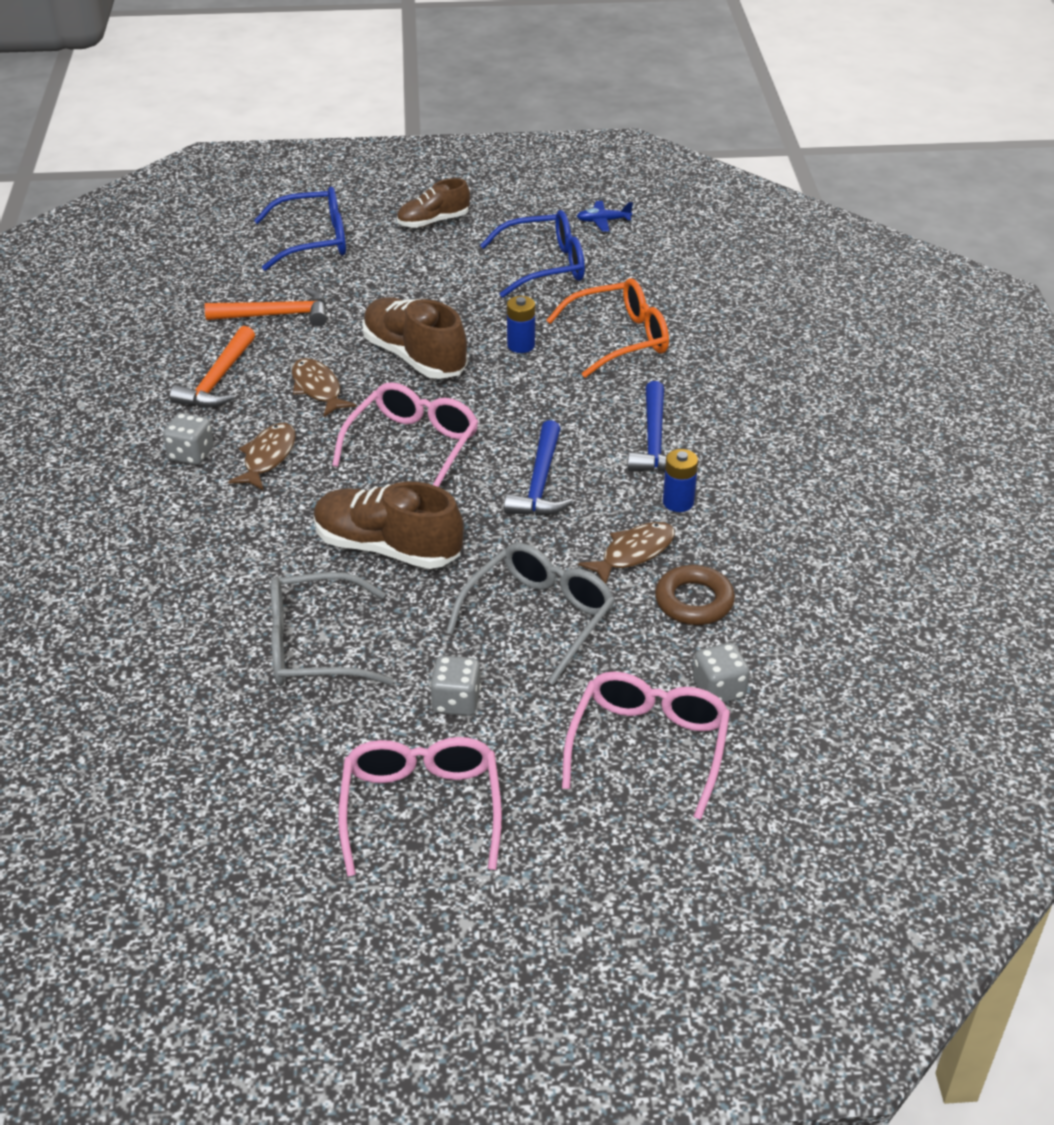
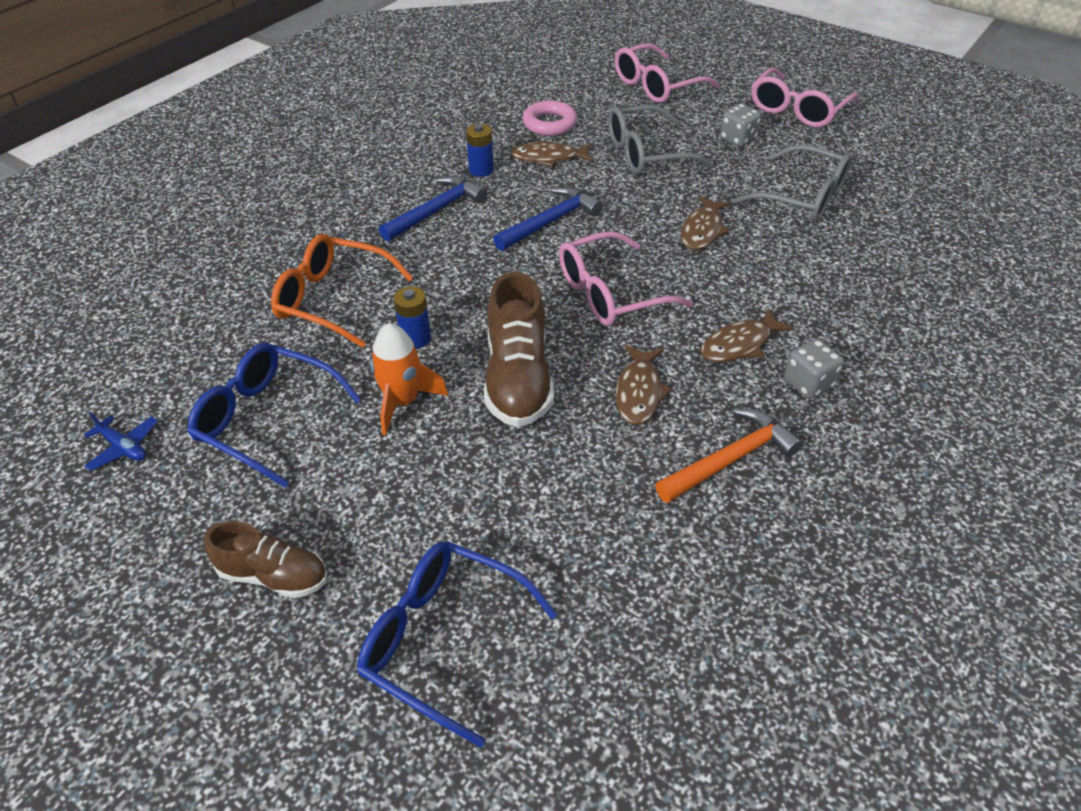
camera: 140 degrees left, 5 degrees up
orange hammer [205,288,327,326] -> none
brown shoe [313,482,464,569] -> brown fish [681,196,731,250]
brown ring [655,565,735,625] -> pink ring [522,100,577,136]
grey dice [693,643,750,703] -> none
none -> orange rocket [370,323,448,435]

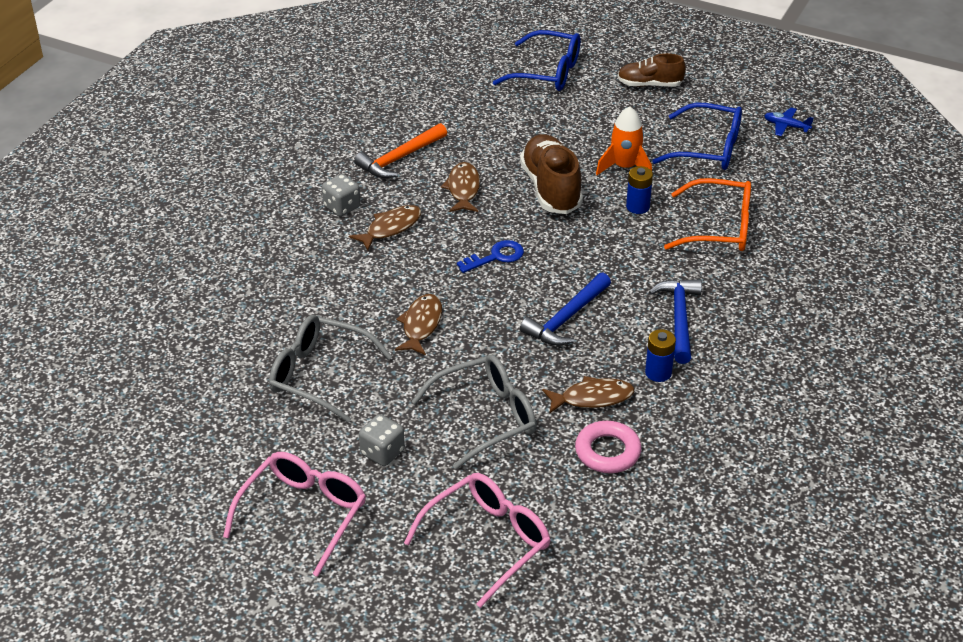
camera: 170 degrees right, 5 degrees down
blue hammer [379,176,487,242] -> blue hammer turned 150 degrees clockwise [649,279,702,364]
pink glasses [559,231,693,326] -> blue key [457,240,524,273]

